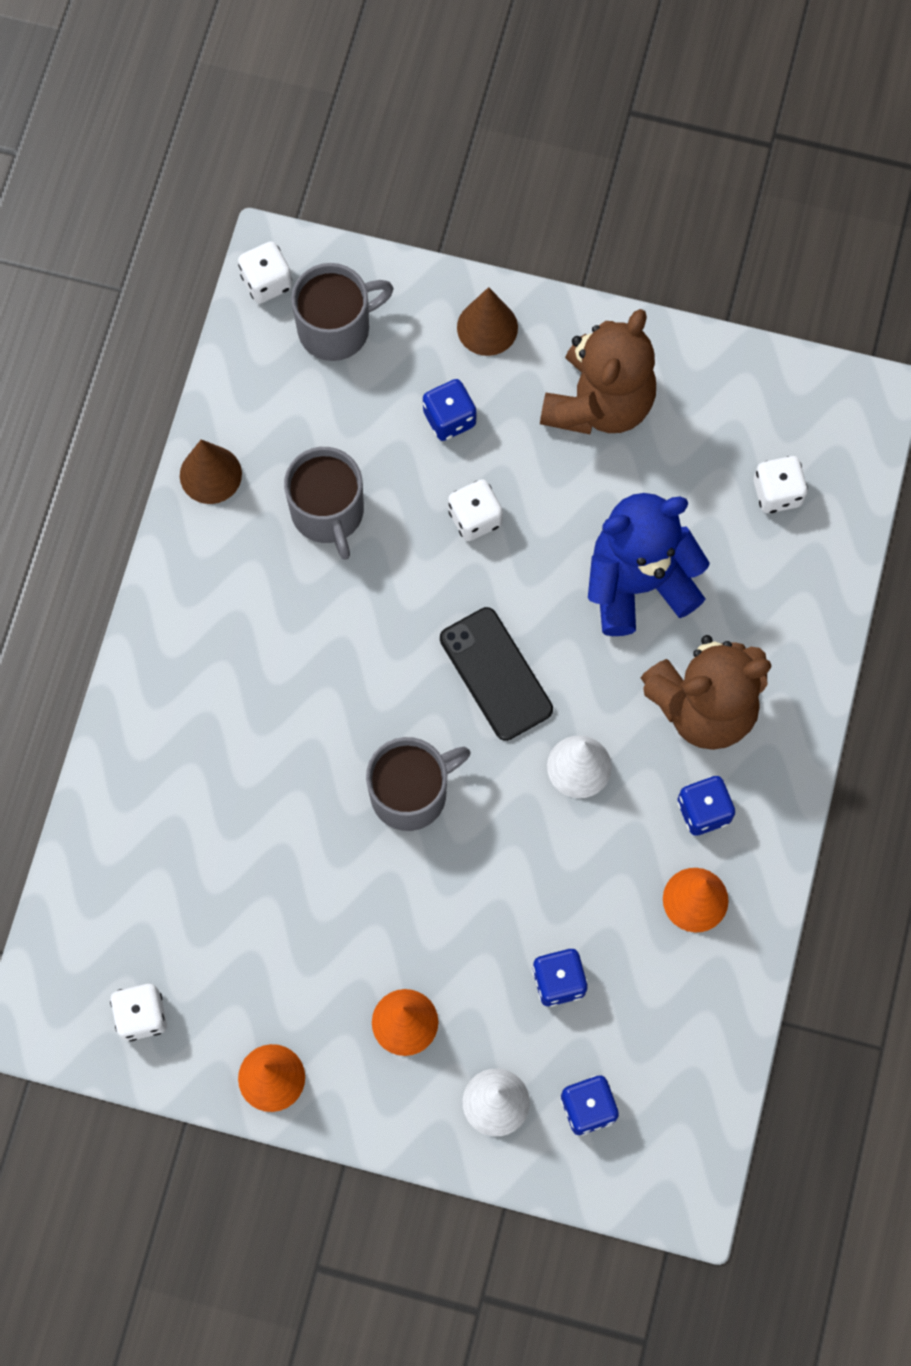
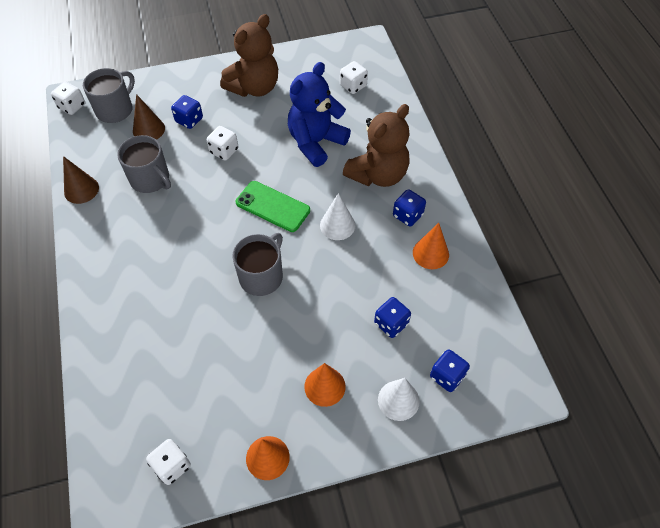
camera: 30 degrees left, 15 degrees down
black phone [440,607,553,741] -> green phone [236,181,310,232]
brown cone [457,287,518,356] -> brown cone moved to [133,94,165,140]
brown teddy bear [540,309,656,434] -> brown teddy bear turned 45 degrees clockwise [220,14,278,97]

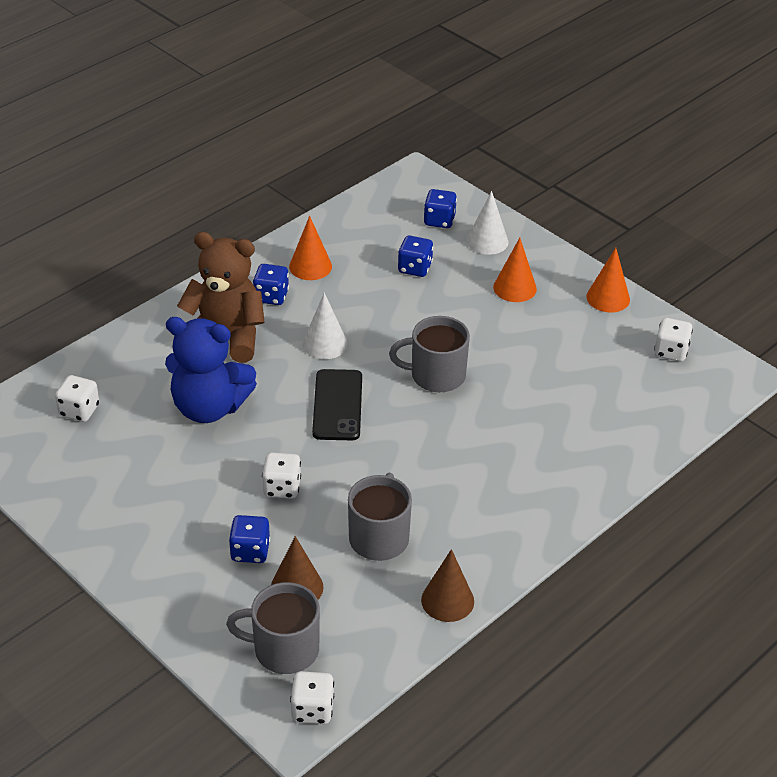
camera: 120 degrees left, 15 degrees down
brown teddy bear [220,14,278,97] -> none
green phone [236,181,310,232] -> black phone [312,369,362,440]

